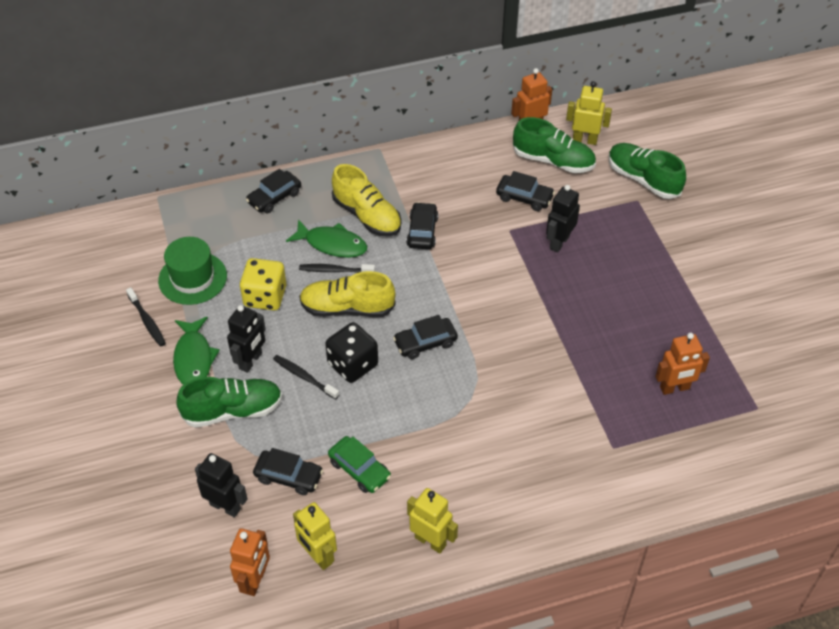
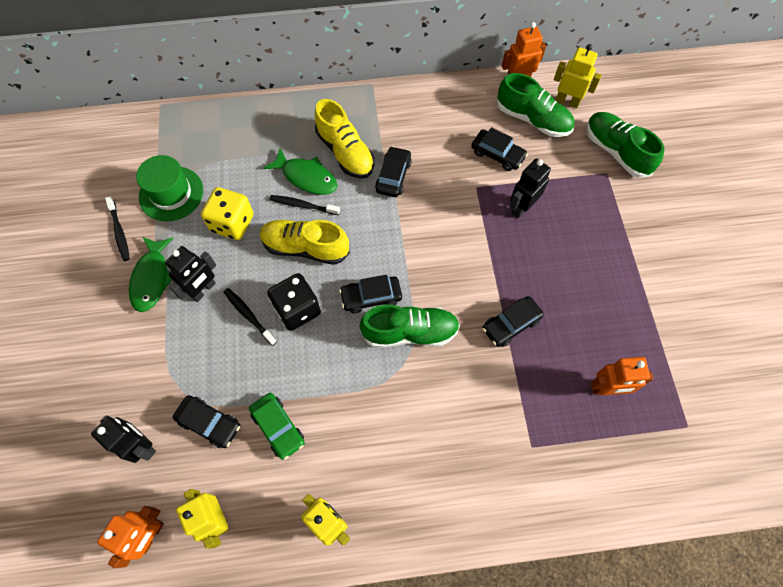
camera: 10 degrees right, 15 degrees up
green shoe [176,377,283,428] -> green shoe moved to [360,305,460,348]
black car [246,169,301,213] -> black car moved to [483,296,544,347]

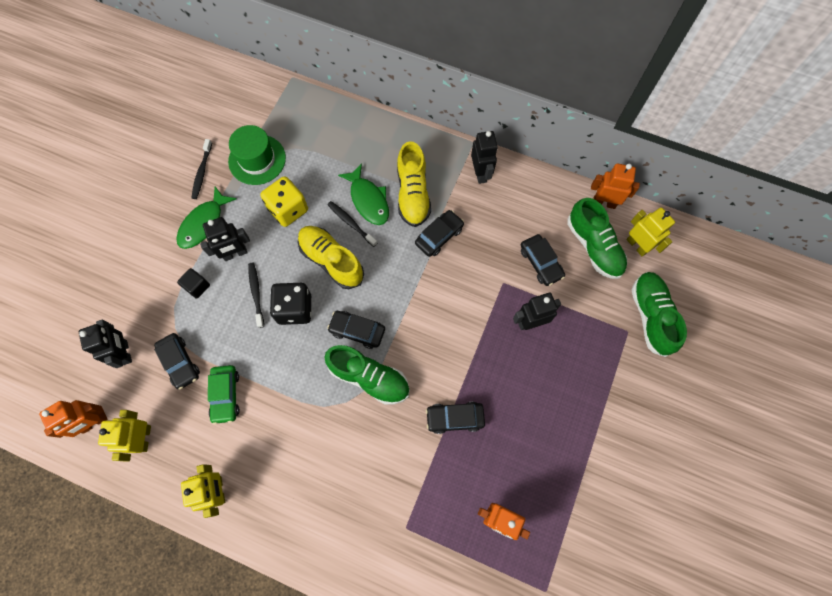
camera: 30 degrees right, 5 degrees up
none -> black cube [177,268,210,299]
none -> black robot [471,131,498,184]

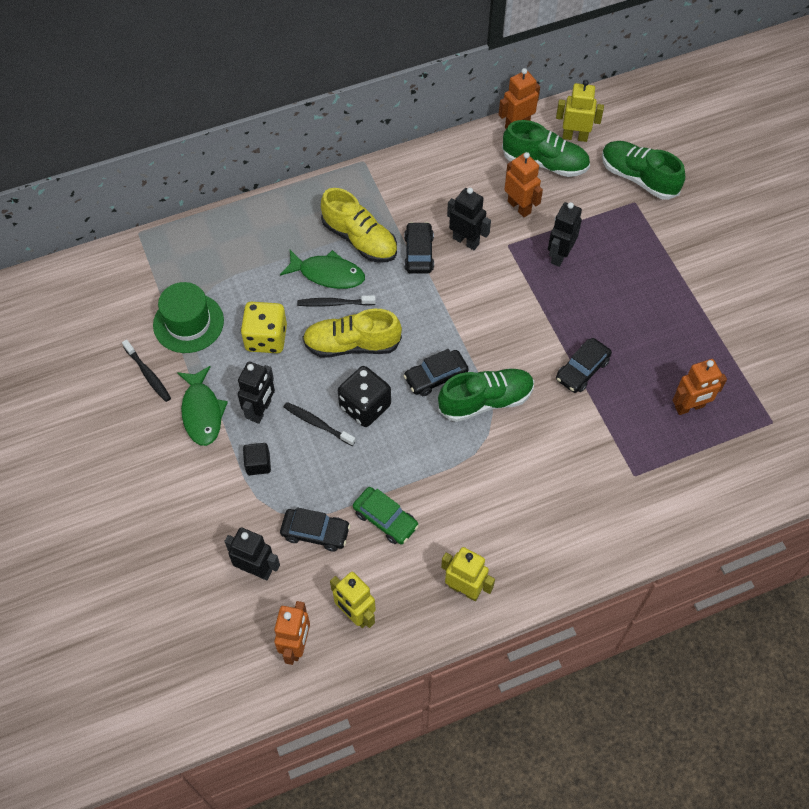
camera: 45 degrees left, 10 degrees down
black robot [471,131,498,184] -> black robot moved to [447,188,491,250]
black car [521,234,565,286] -> orange robot [504,152,543,217]

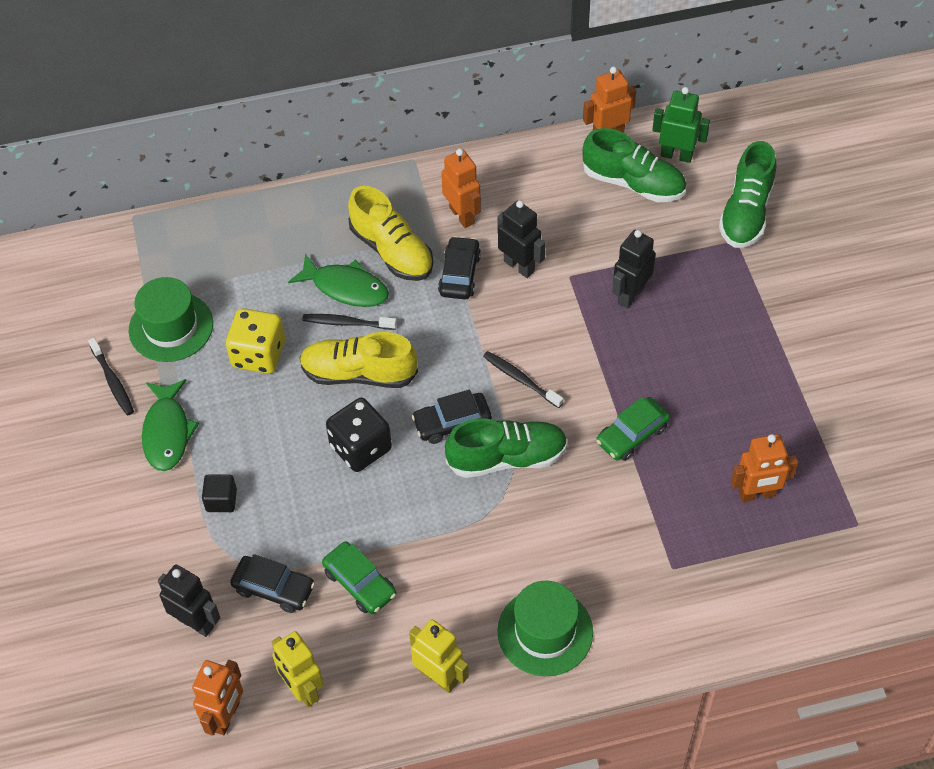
camera: 10 degrees right, 5 degrees down
black robot [238,362,275,424] -> none
black toothbrush [284,402,356,446] -> black toothbrush moved to [483,351,563,408]
orange robot [504,152,543,217] -> orange robot moved to [441,148,481,228]
yellow robot [556,80,604,142] -> green robot [652,87,710,163]
black car [556,338,612,393] -> green car [596,397,670,461]
green shoe [602,141,685,200] -> green shoe turned 120 degrees counterclockwise [719,141,776,248]
none -> green hat [497,580,593,676]

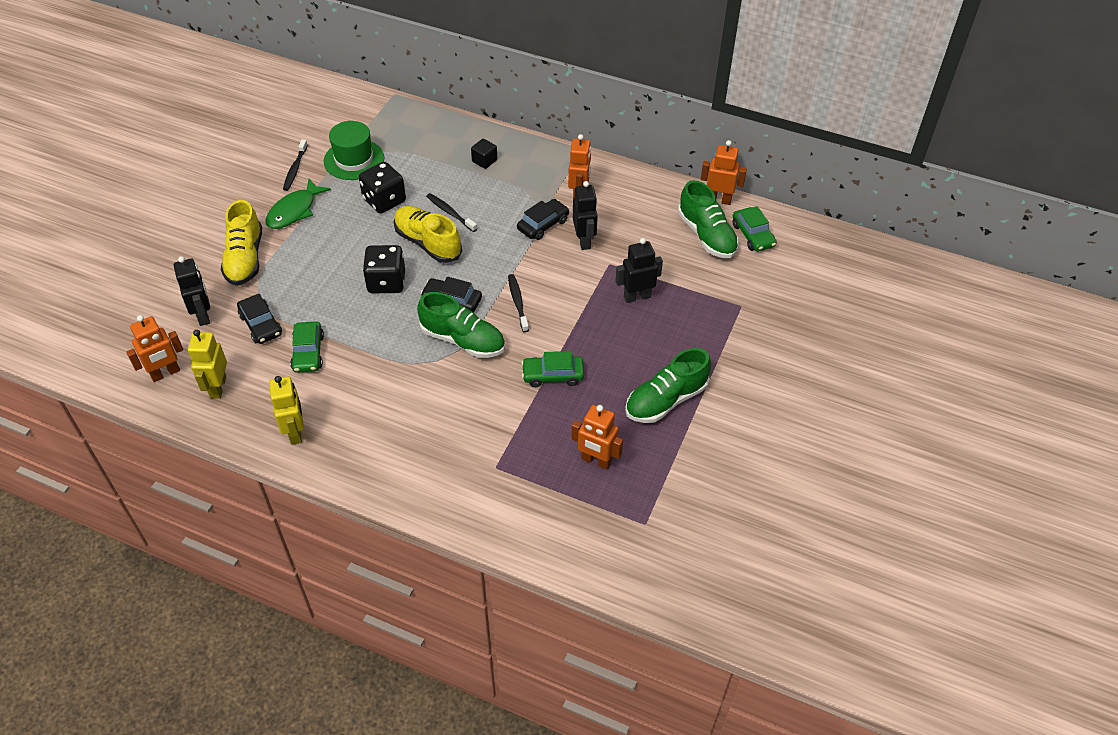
camera: 35 degrees right, 5 degrees down
black cube [202,474,237,512] -> black cube moved to [471,139,497,169]
yellow dice [226,308,285,374] -> black dice [359,162,406,214]
green fish [288,254,389,307] -> none
yellow shoe [348,186,434,281] -> yellow shoe moved to [221,200,262,286]
green hat [497,580,593,676] -> none
green robot [652,87,710,163] -> green car [733,206,777,252]
green shoe [719,141,776,248] -> green shoe moved to [625,348,711,423]

